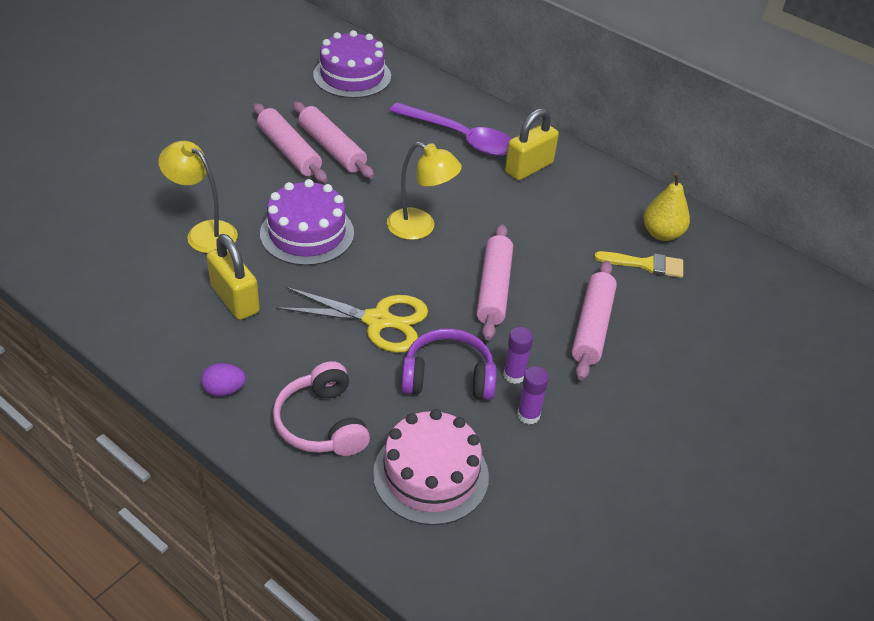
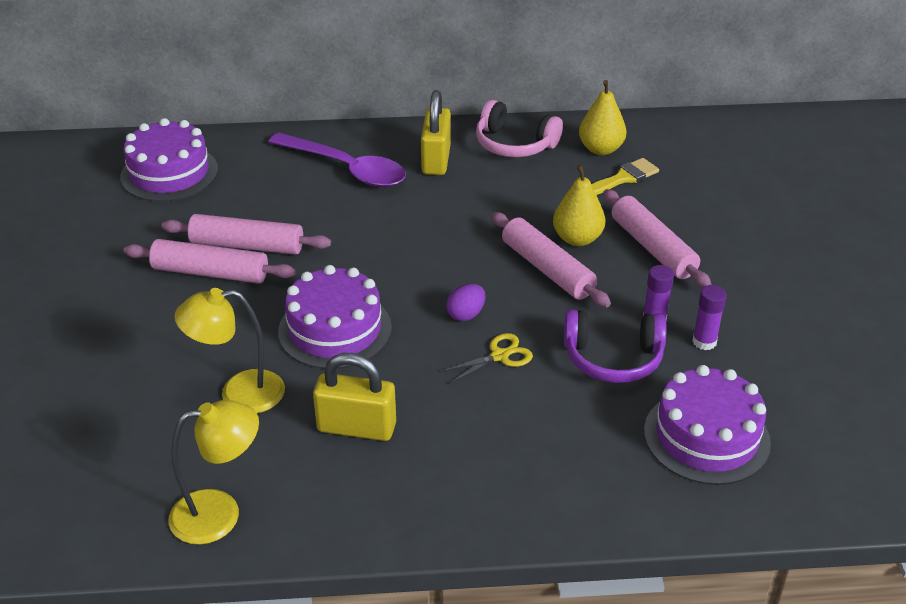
camera: 40 degrees left, 5 degrees down
purple egg [201,363,246,396] -> purple egg moved to [446,284,485,321]
pink headphones [273,361,370,456] -> pink headphones moved to [476,100,563,157]
yellow scissors [276,287,428,353] -> yellow scissors [440,333,533,384], size x0.55
pink cake [373,409,489,525] -> purple cake [644,365,771,485]
yellow lamp [387,142,462,240] -> yellow lamp moved to [169,400,259,545]
purple spoon [389,102,512,156] -> purple spoon turned 45 degrees clockwise [268,133,406,187]
purple headphones [401,329,497,400] -> purple headphones turned 135 degrees counterclockwise [564,309,666,383]
none -> yellow pear [553,165,606,246]

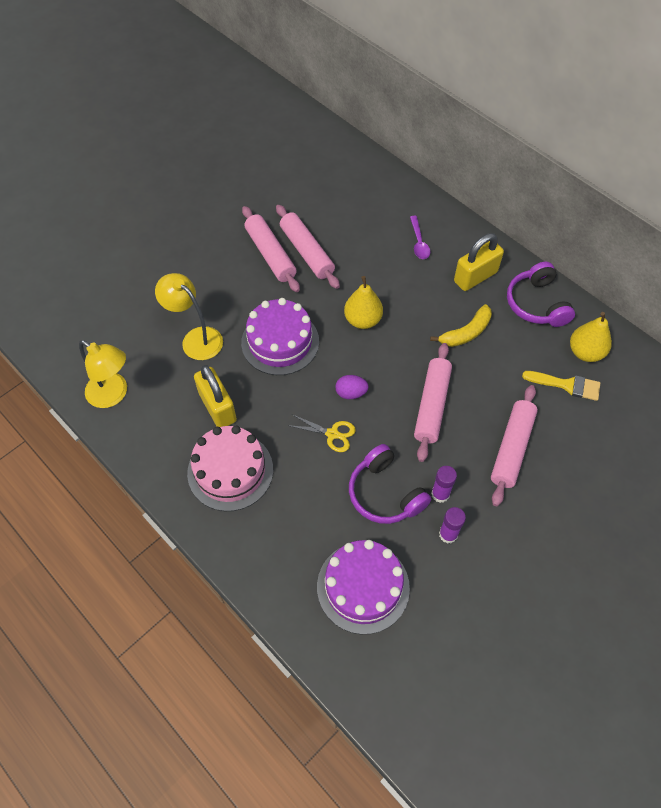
camera: 50 degrees right, 20 degrees up
purple cake [120,118,218,202] -> none
purple spoon [268,133,406,187] -> purple spoon [410,216,430,259], size x0.48
pink headphones [476,100,563,157] -> purple headphones [507,262,575,327]
yellow pear [553,165,606,246] -> yellow pear moved to [344,276,383,329]
none -> pink cake [187,426,273,511]
none -> yellow banana [430,304,492,347]

